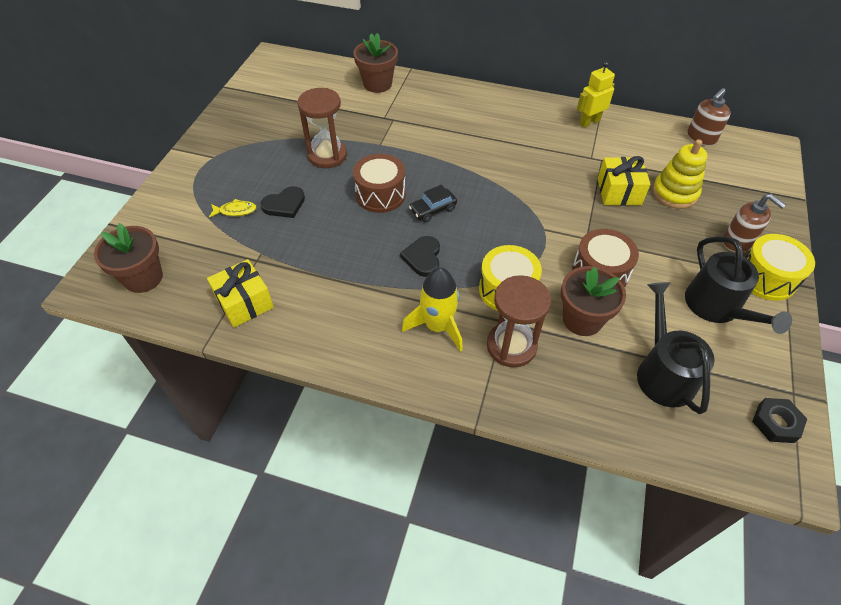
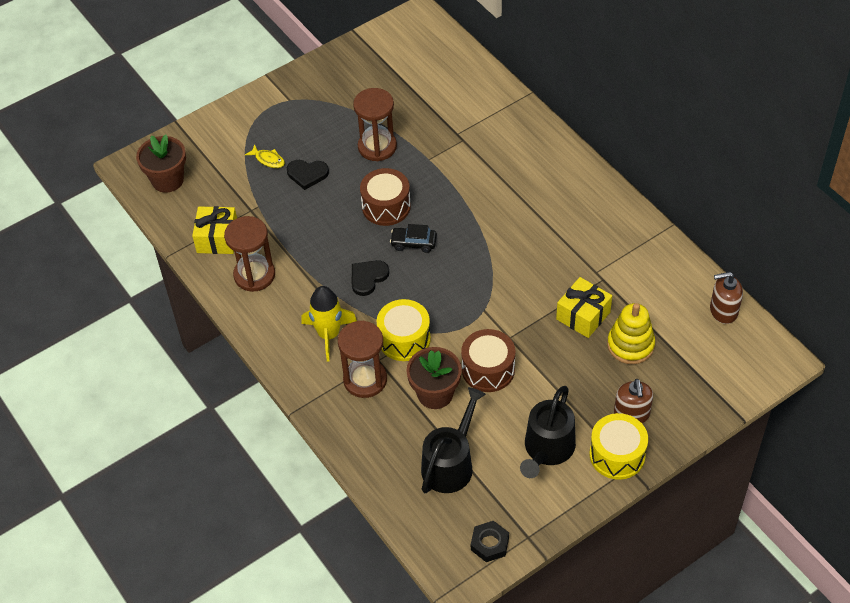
camera: 40 degrees right, 0 degrees up
brown flower pot [353,33,398,93] -> none
yellow robot [577,62,615,128] -> none
none -> brown hourglass [224,216,275,292]

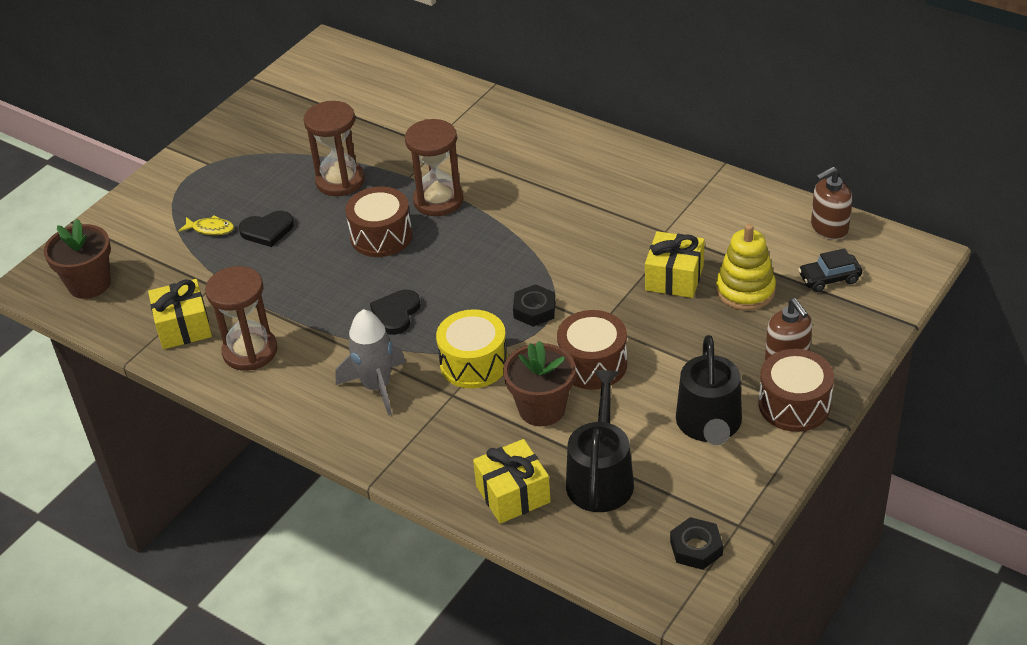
camera: 20 degrees left, 10 degrees down
yellow rocket [301,286,357,362] -> grey rocket [336,309,406,416]
brown hourglass [338,321,387,398] -> brown hourglass moved to [405,119,463,216]
black car [390,224,437,253] -> black car moved to [798,248,862,292]
yellow drum [590,413,648,480] -> brown drum [759,349,834,432]
none -> yellow gift [473,439,551,524]
none -> black nut [513,284,556,327]

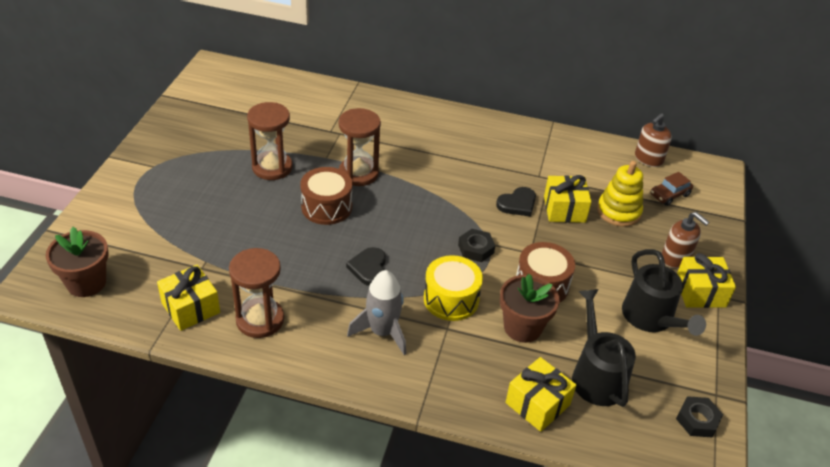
camera: 25 degrees left, 0 degrees up
yellow fish [179,215,234,235] -> none
black heart [239,211,294,247] -> black heart moved to [496,187,536,217]
brown drum [759,349,834,432] -> yellow gift [677,253,736,308]
black car [798,248,862,292] -> brown car [650,172,693,206]

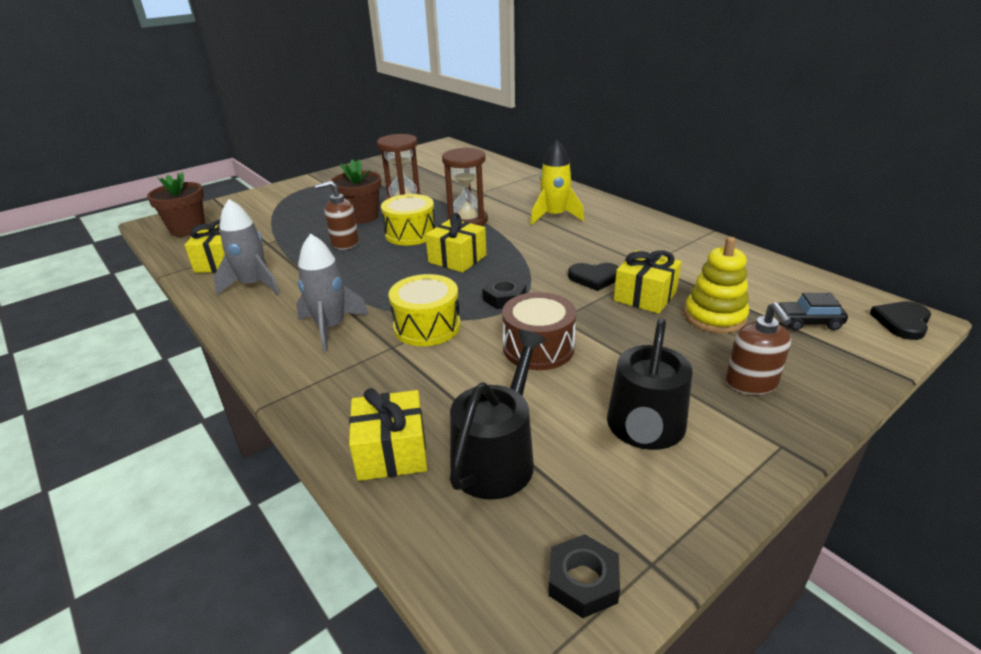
camera: 40 degrees right, 10 degrees down
brown hourglass [229,248,284,338] -> grey rocket [213,199,280,295]
brown drum [300,167,352,225] -> yellow drum [381,194,436,245]
black heart [346,247,386,286] -> black heart moved to [870,301,931,340]
brown flower pot [500,274,559,343] -> brown flower pot moved to [331,160,381,224]
brown soap dispenser [635,113,672,167] -> brown soap dispenser moved to [315,181,359,250]
brown car [650,172,693,206] -> black car [779,293,848,330]
yellow gift [677,253,736,308] -> yellow gift moved to [425,213,486,272]
none -> yellow rocket [531,140,584,225]

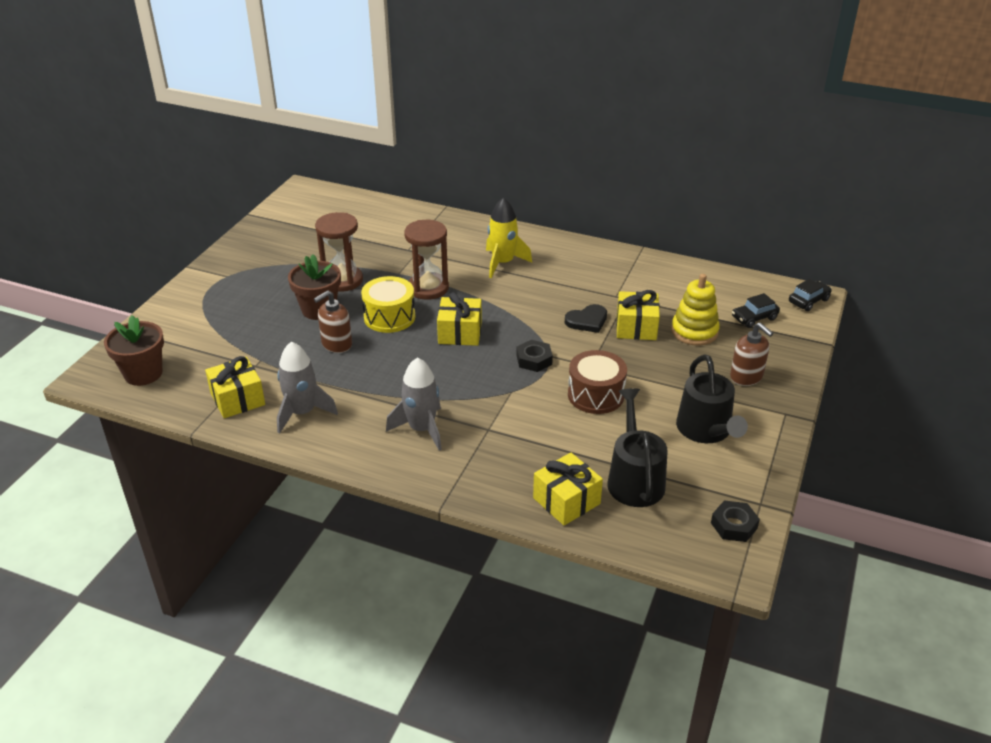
camera: 30 degrees left, 5 degrees up
yellow drum [389,274,461,346] -> none
black heart [870,301,931,340] -> black car [789,279,832,311]

